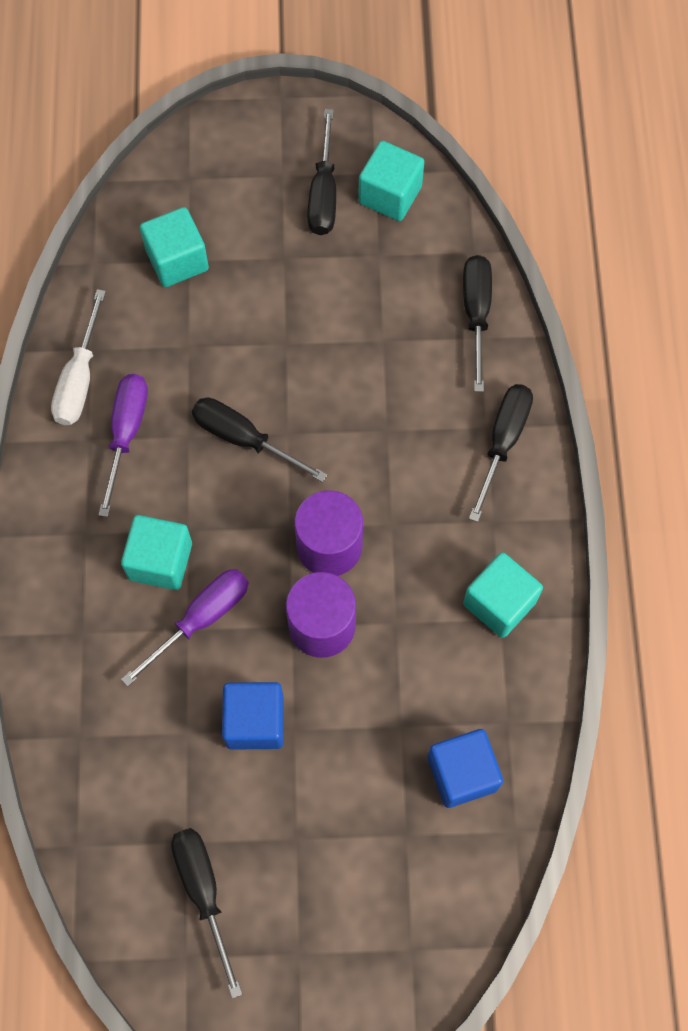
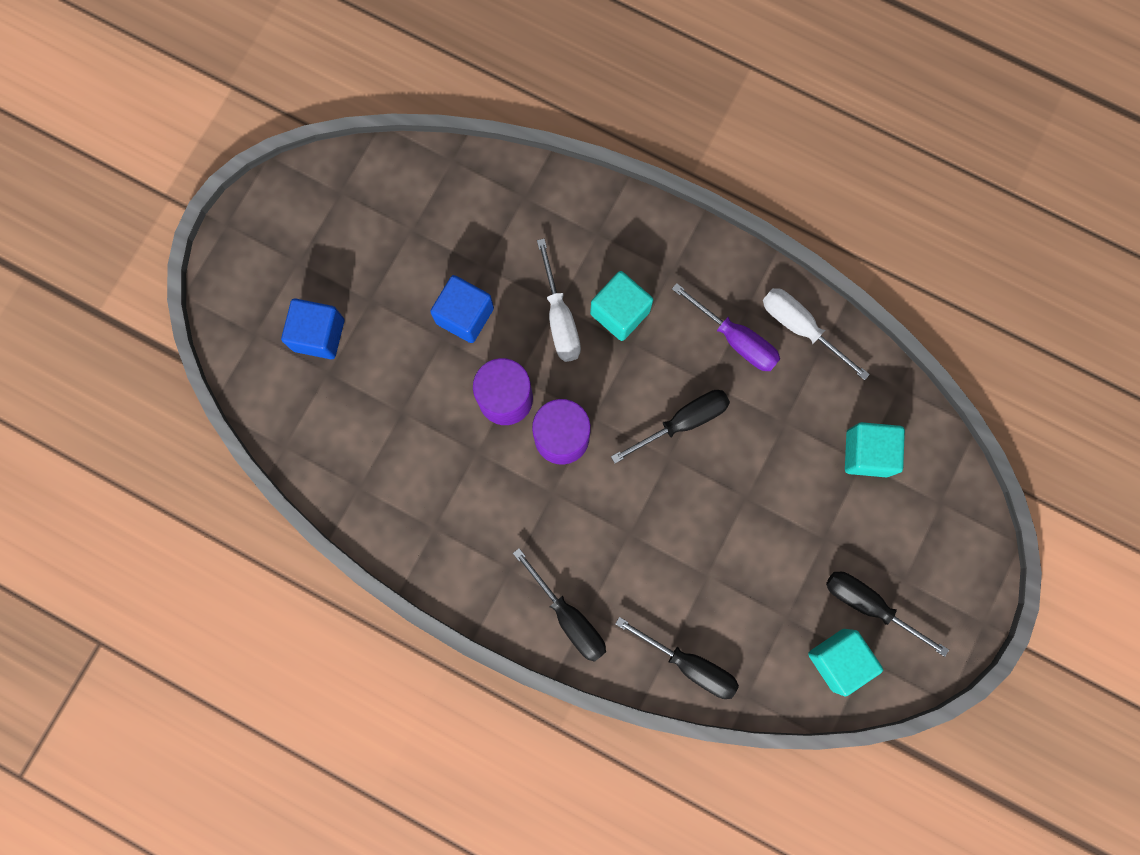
camera: 120 degrees right, 10 degrees up
purple screwdriver [121,569,249,687] -> white screwdriver [537,239,581,362]
black screwdriver [171,828,242,998] -> none
blue cube [427,729,503,808] -> blue cube moved to [281,299,344,359]
turquoise cube [463,552,543,638] -> none

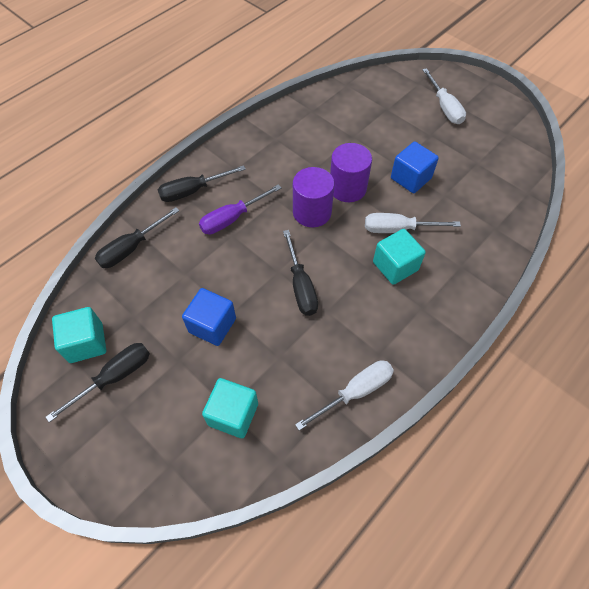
camera: 105 degrees right, 20 degrees down
blue cube [281,299,344,359] -> blue cube moved to [182,288,236,346]
purple screwdriver [672,283,780,371] -> purple screwdriver moved to [199,184,281,234]
none -> white screwdriver [422,68,466,124]

